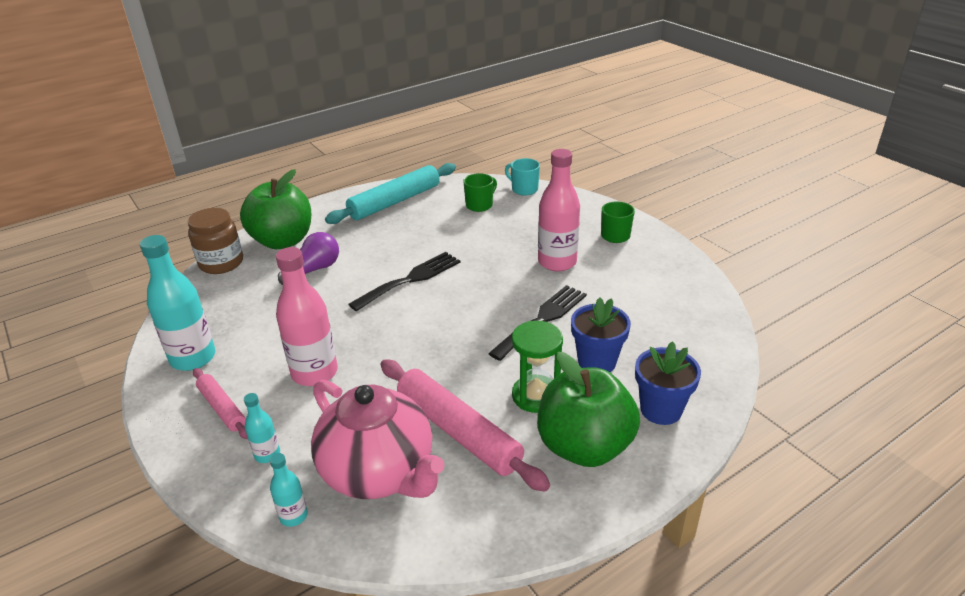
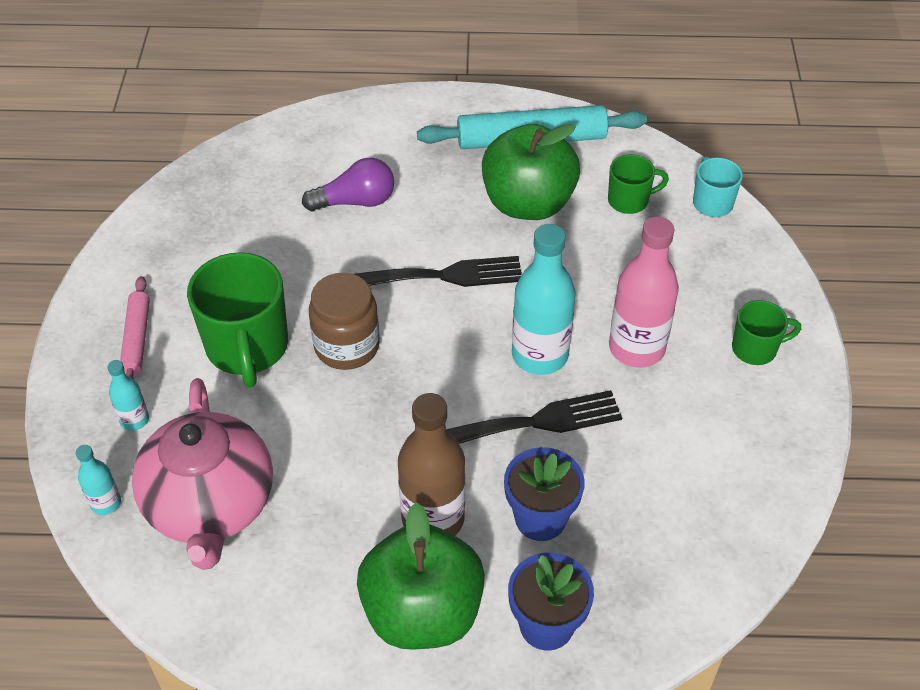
camera: 35 degrees right, 15 degrees up
turquoise bottle [140,235,215,371] -> turquoise bottle moved to [512,224,575,375]
brown jar [188,208,243,274] -> brown jar moved to [309,273,380,370]
green apple [240,169,311,249] -> green apple moved to [482,124,580,220]
pink bottle [276,247,338,386] -> green mug [187,252,288,388]
pink rolling pin [381,359,550,492] -> none
green hourglass [512,321,563,413] -> brown bottle [398,393,465,536]

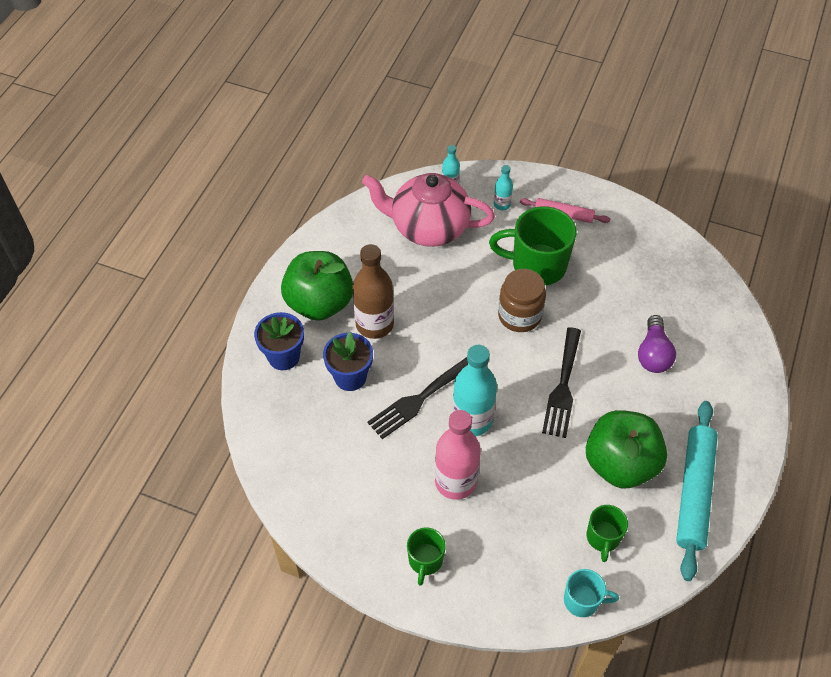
camera: 110 degrees right, 5 degrees up
black fork [446,390,622,444] -> black fork turned 45 degrees clockwise [367,357,468,439]

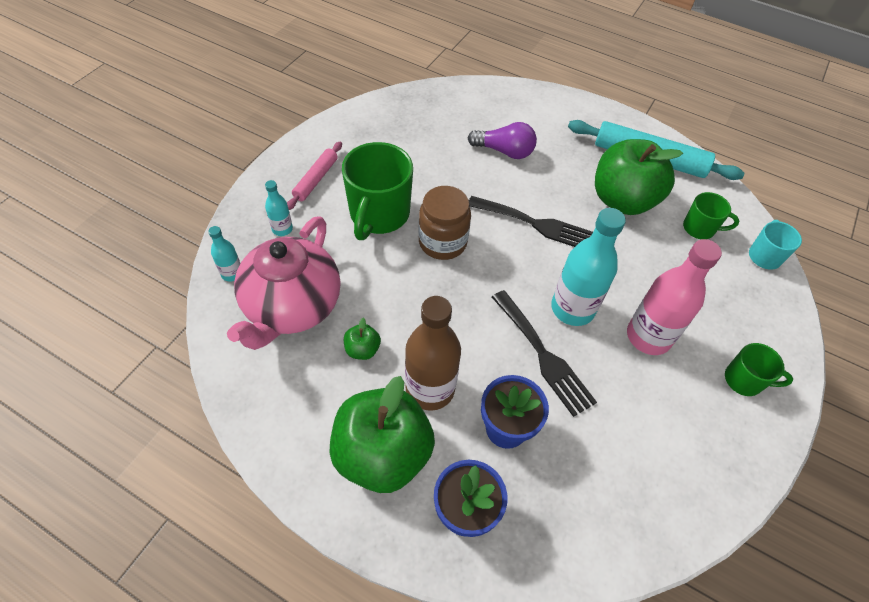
camera: 85 degrees left, 0 degrees up
none -> green apple [344,318,381,360]

